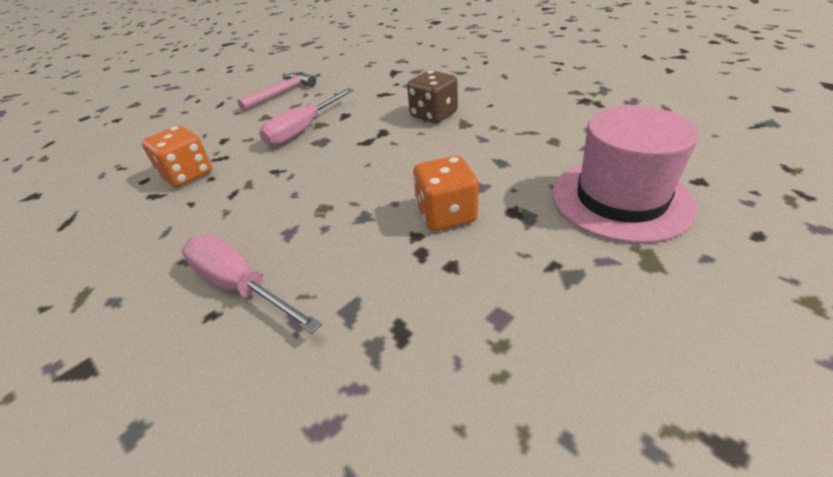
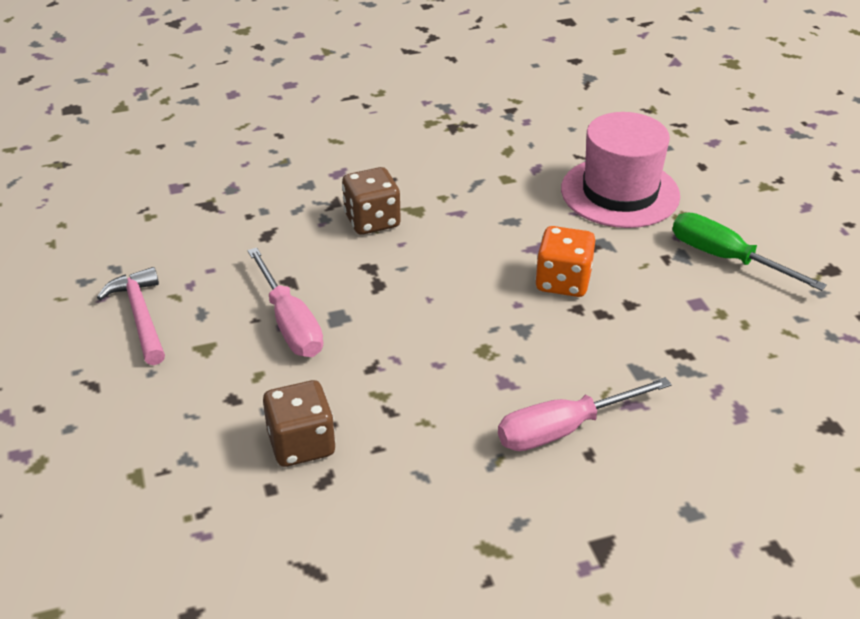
camera: 65 degrees left, 0 degrees up
orange dice [142,126,212,187] -> brown dice [263,380,336,467]
none -> green screwdriver [672,213,827,291]

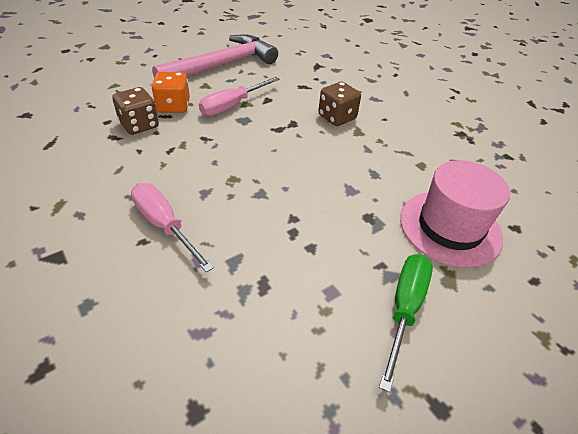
camera: 70 degrees right, 5 degrees up
pink hammer [97,267,165,365] -> pink hammer [152,34,278,78], size x1.86
orange dice [535,226,595,297] -> orange dice moved to [152,72,190,113]

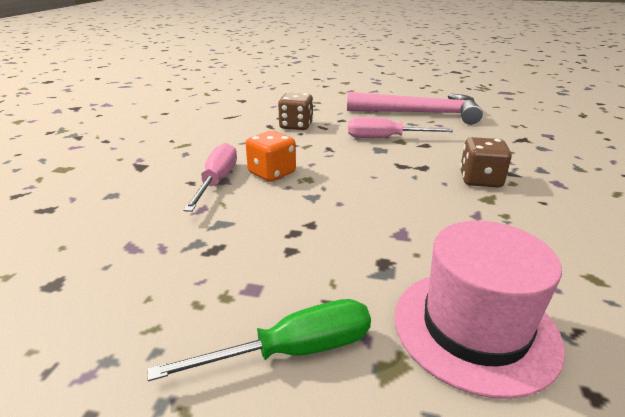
camera: 50 degrees right, 15 degrees down
orange dice [152,72,190,113] -> orange dice moved to [245,131,296,182]

